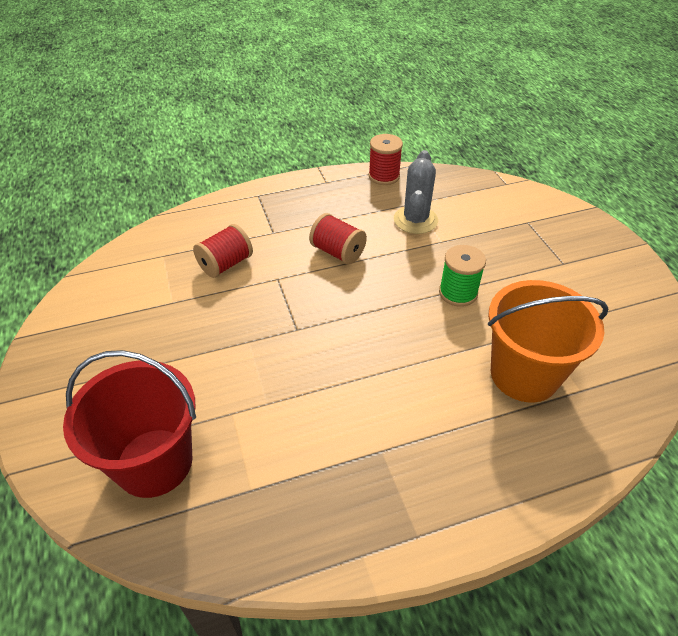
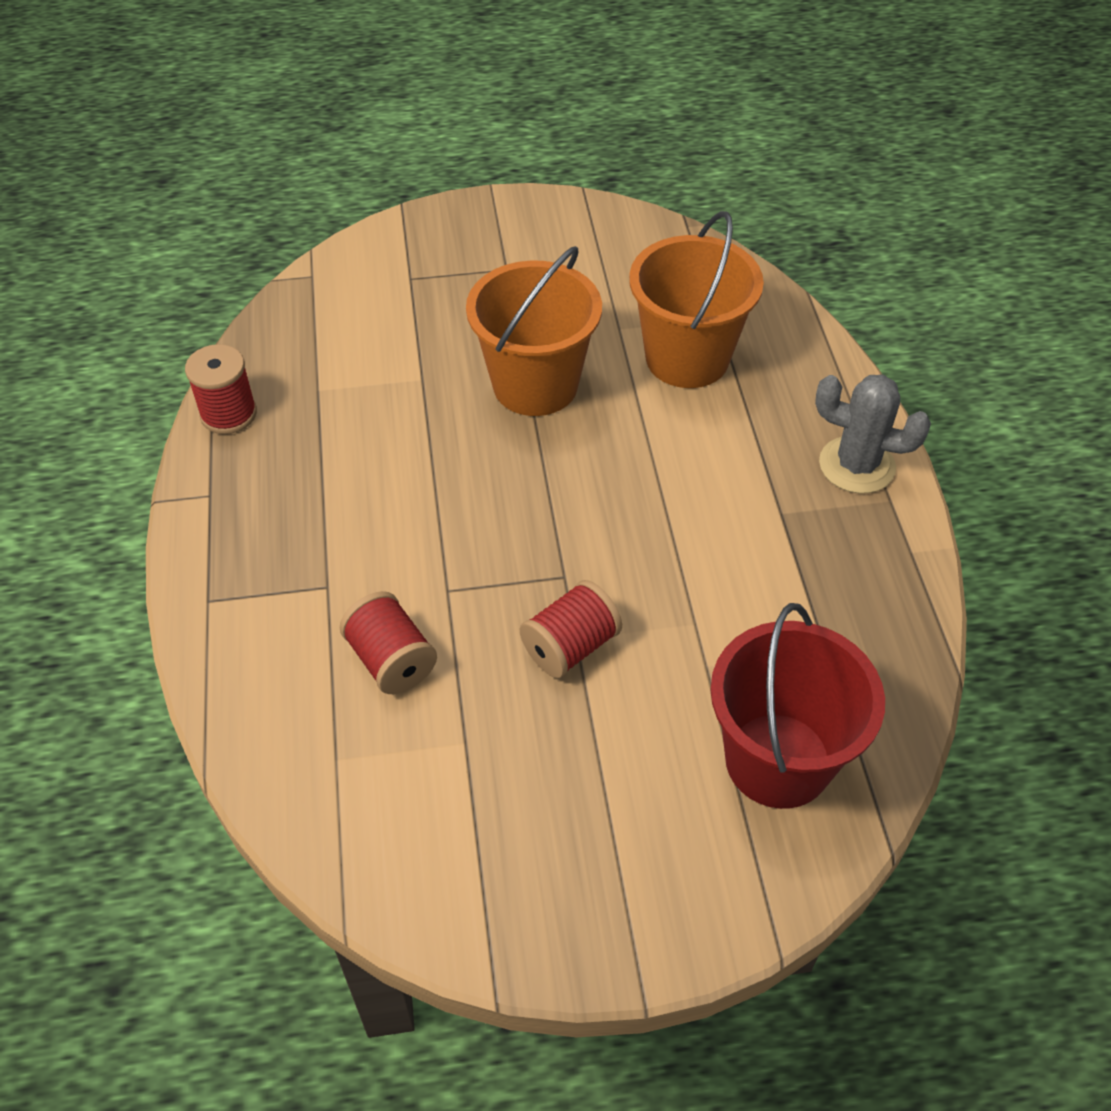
camera: 80 degrees left, 5 degrees up
red spool [309,213,367,265] -> red spool moved to [520,580,622,678]
grey cactus [394,150,438,234] -> grey cactus moved to [815,374,931,493]
green spool [439,245,486,307] -> orange bucket [466,246,602,416]

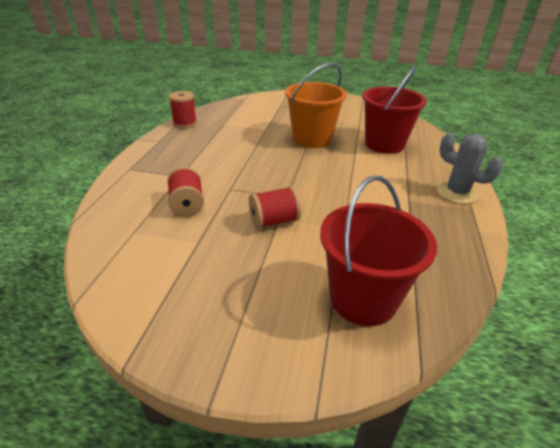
camera: 20 degrees right, 15 degrees down
orange bucket [629,211,764,388] -> red bucket [362,66,427,154]

